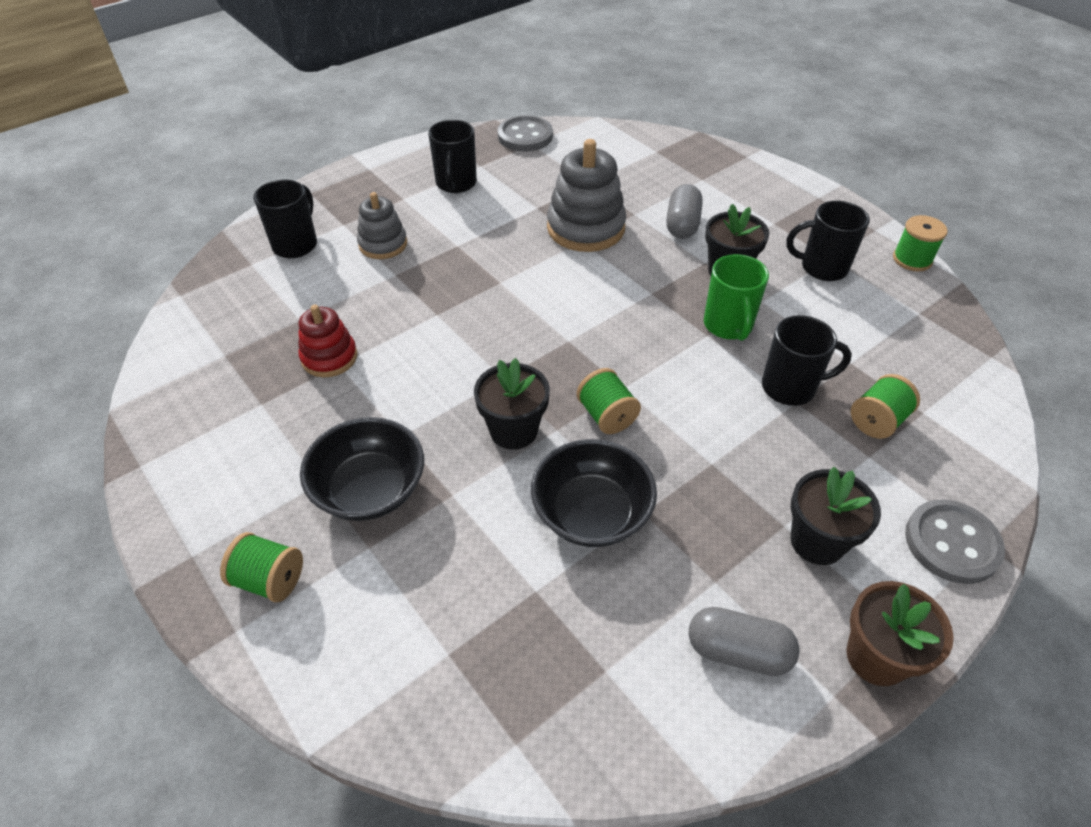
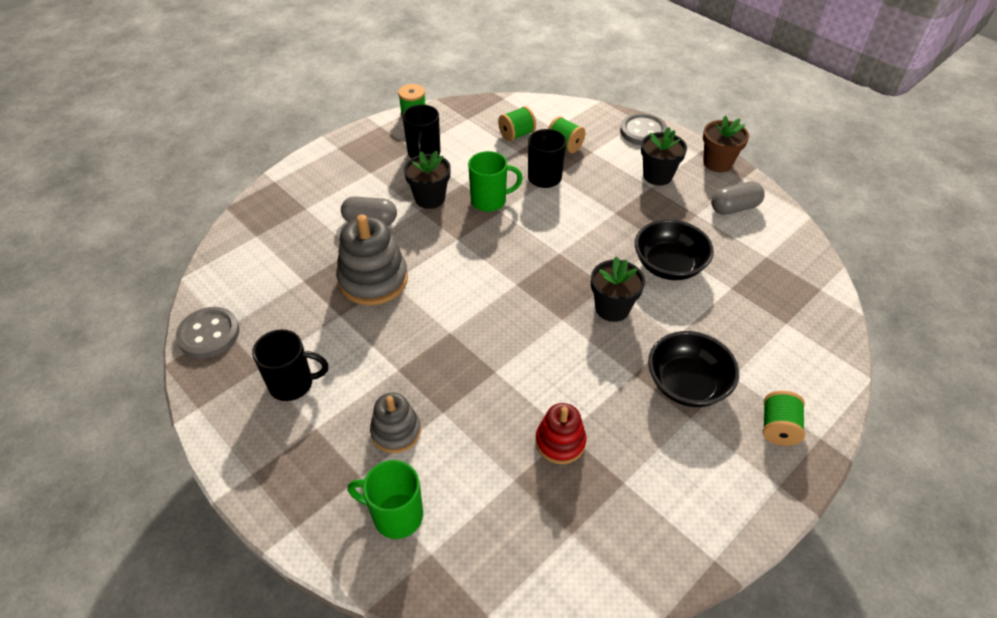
camera: 95 degrees left, 0 degrees up
black mug [254,180,317,258] -> green mug [348,460,423,539]
green spool [577,368,641,434] -> green spool moved to [498,106,536,141]
grey capsule [689,607,800,676] -> grey capsule turned 60 degrees clockwise [711,181,765,215]

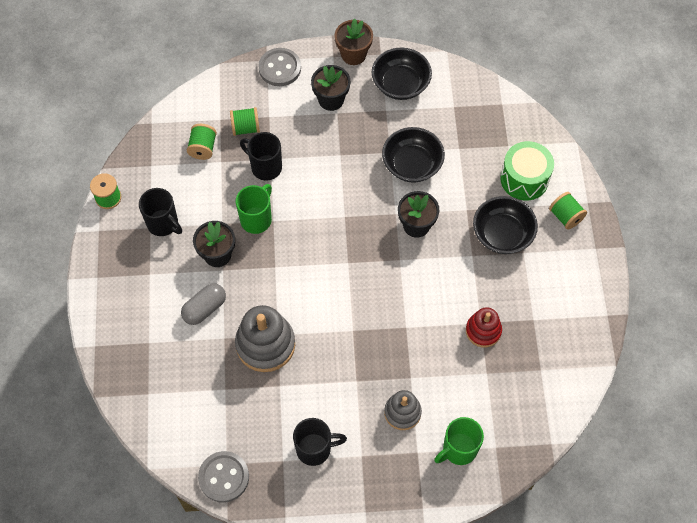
camera: 50 degrees left, 15 degrees up
black mug [252,329,328,401] -> black mug turned 45 degrees clockwise [293,418,347,466]
grey capsule [711,181,765,215] -> black bowl [372,48,432,100]
none -> green drum [500,141,554,201]

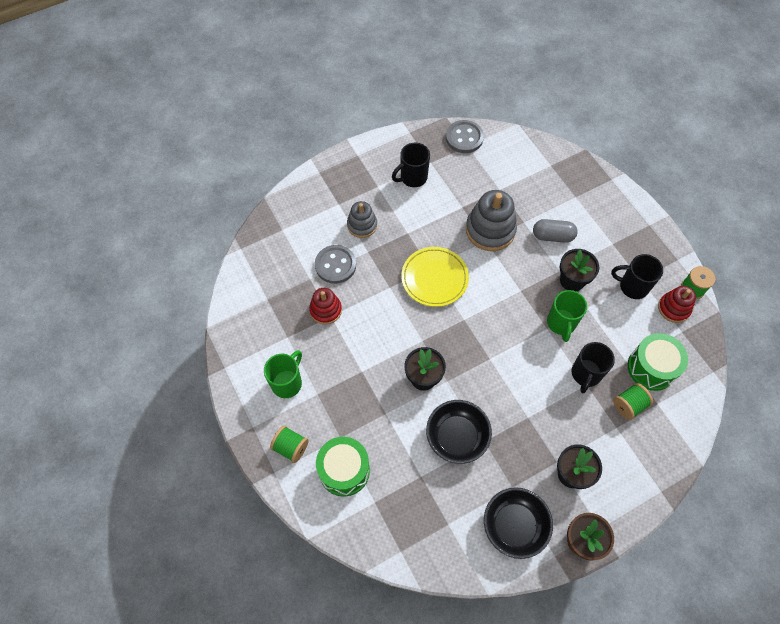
camera: 155 degrees right, 0 degrees up
grey capsule [181,283,226,325] -> grey capsule turned 75 degrees clockwise [533,219,578,243]
green spool [187,124,217,160] -> green drum [628,333,688,391]
black mug [240,132,282,181] -> black mug turned 105 degrees clockwise [572,342,615,393]
grey button [258,48,301,86] -> grey button moved to [315,245,356,284]
green mug [434,417,484,465] -> green mug moved to [264,350,302,398]
black bowl [473,196,538,254] -> none
none -> yellow plate [401,247,469,307]
none -> red stacking toy [658,286,696,323]

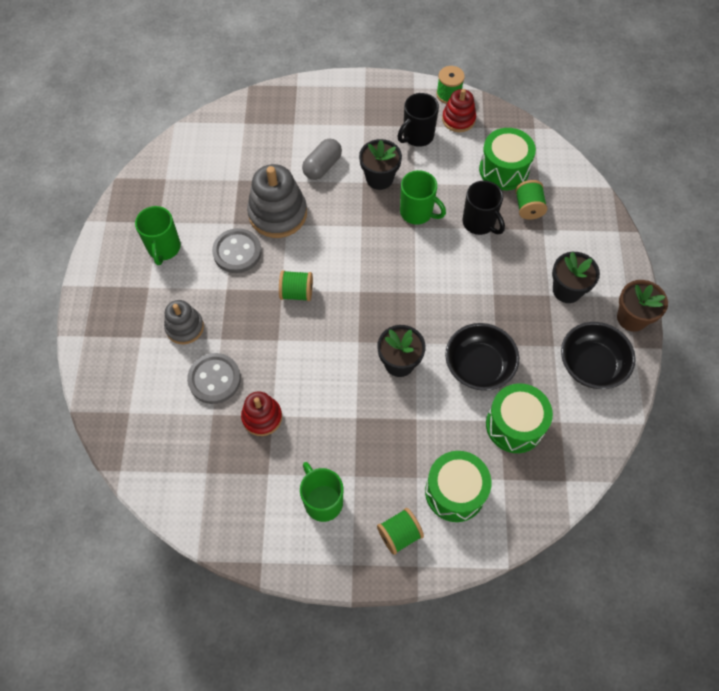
camera: 60 degrees left, 0 degrees up
black mug [392,143,430,187] -> green mug [135,206,181,265]
yellow plate [401,247,469,307] -> green spool [279,270,313,301]
grey button [446,120,484,153] -> grey button moved to [212,228,262,273]
none -> green drum [486,383,553,453]

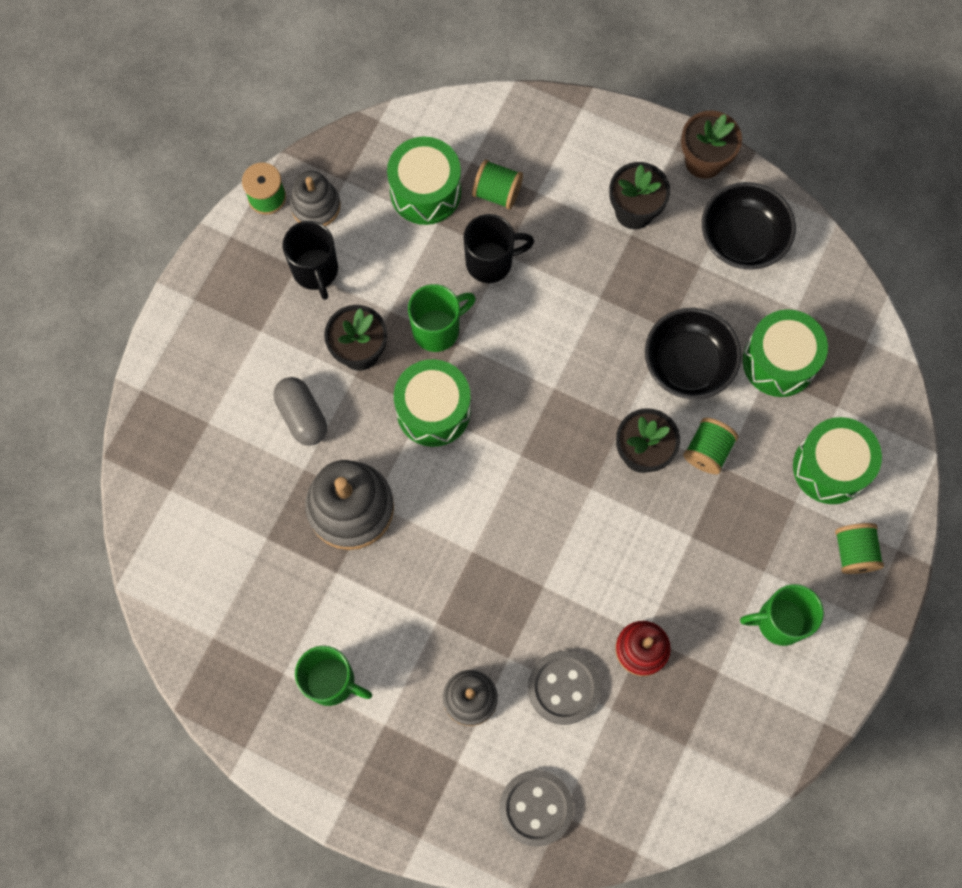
camera: 65 degrees left, 10 degrees up
grey button [212,228,262,273] -> grey button moved to [499,770,574,847]
green spool [279,270,313,301] -> green spool moved to [683,418,738,474]
red stacking toy [442,89,476,132] -> grey stacking toy [290,171,340,226]
none -> green drum [394,359,471,447]

